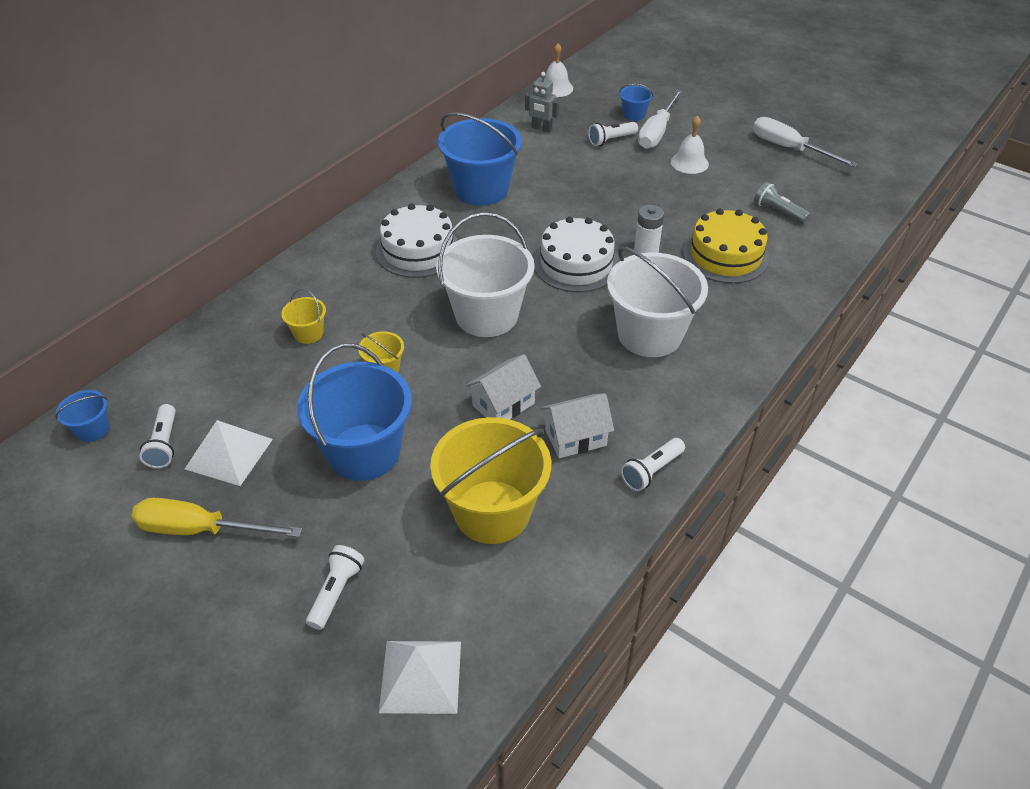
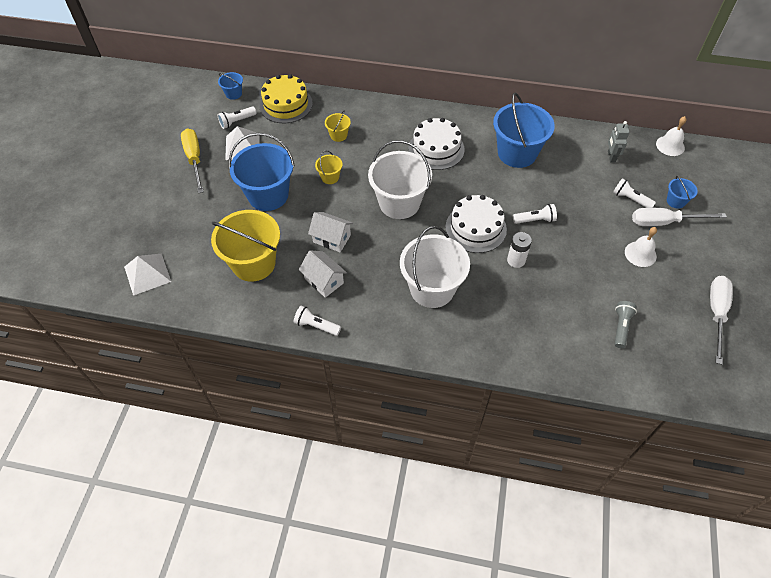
camera: 65 degrees right, 10 degrees up
white flashlight [306,545,364,630] -> white flashlight moved to [513,204,557,224]
yellow cake [683,209,769,283] -> yellow cake moved to [259,74,313,123]

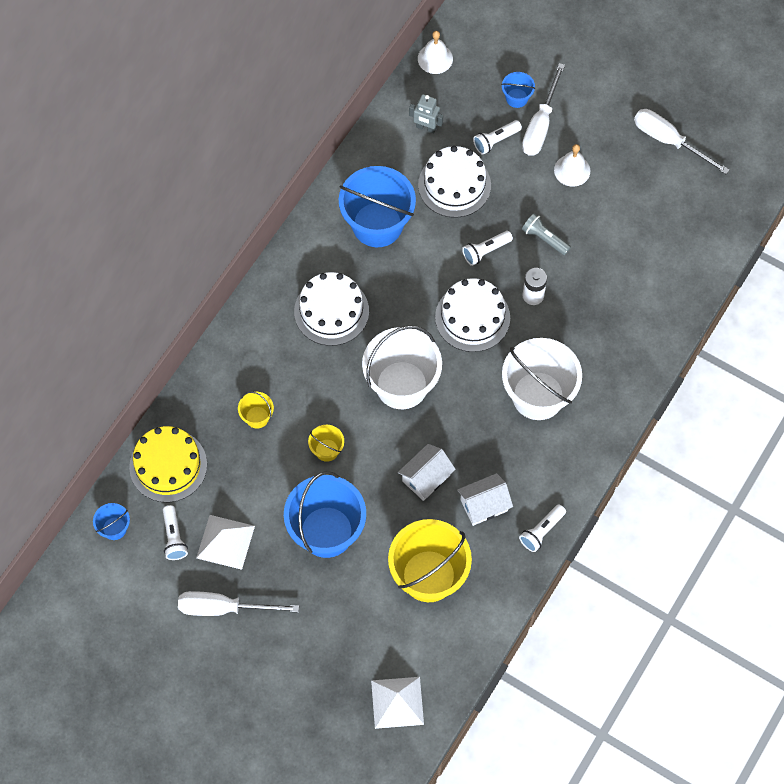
camera: 70 degrees left, 10 degrees up
yellow screwdriver [181,129,204,193] -> white screwdriver [178,591,299,616]
white flashlight [513,204,557,224] -> white flashlight turned 135 degrees counterclockwise [462,231,513,266]
grey flashlight [615,301,637,348] -> grey flashlight moved to [522,213,571,255]
none -> white cake [418,146,491,218]

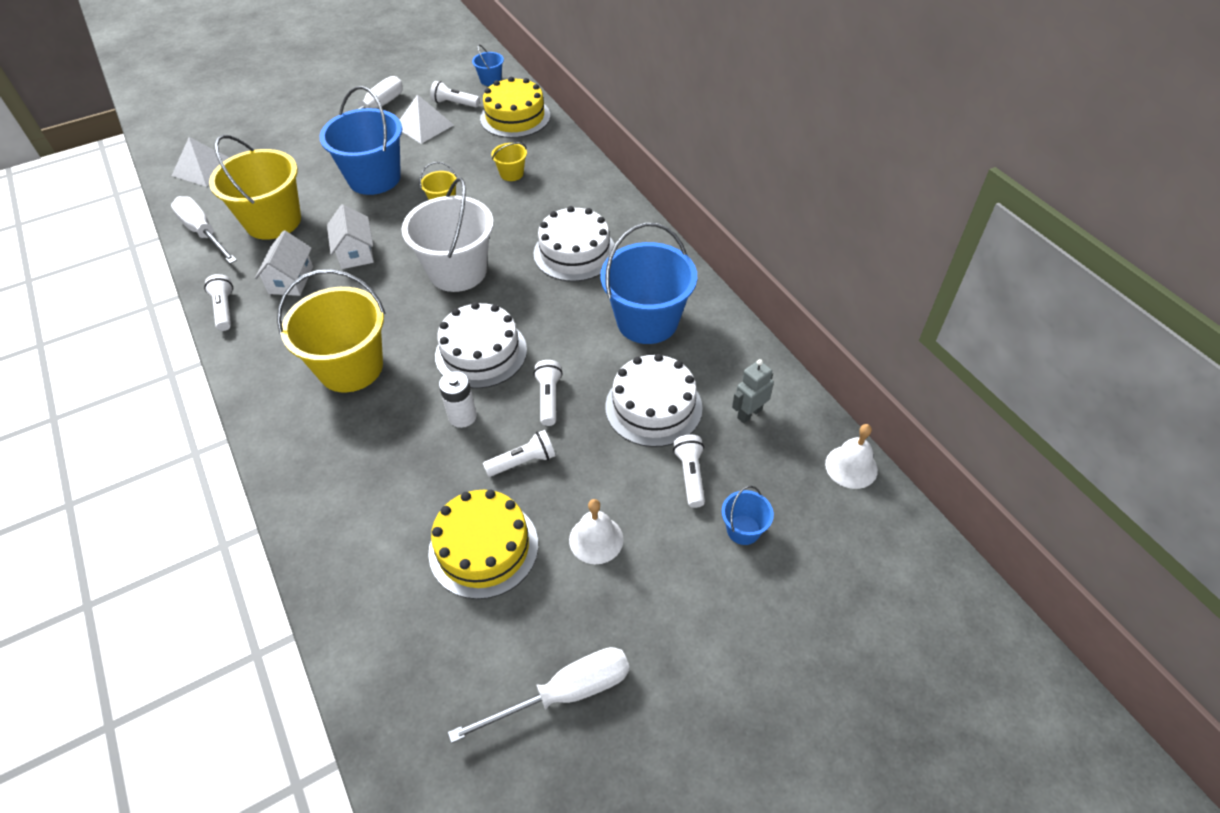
camera: 120 degrees right, 15 degrees down
white bucket [502,338,582,420] -> yellow bucket [277,269,386,392]
white screwdriver [522,63,565,156] -> white screwdriver moved to [171,196,237,264]
grey flashlight [522,213,571,255] -> white flashlight [483,430,556,477]
none -> yellow cake [428,489,538,599]

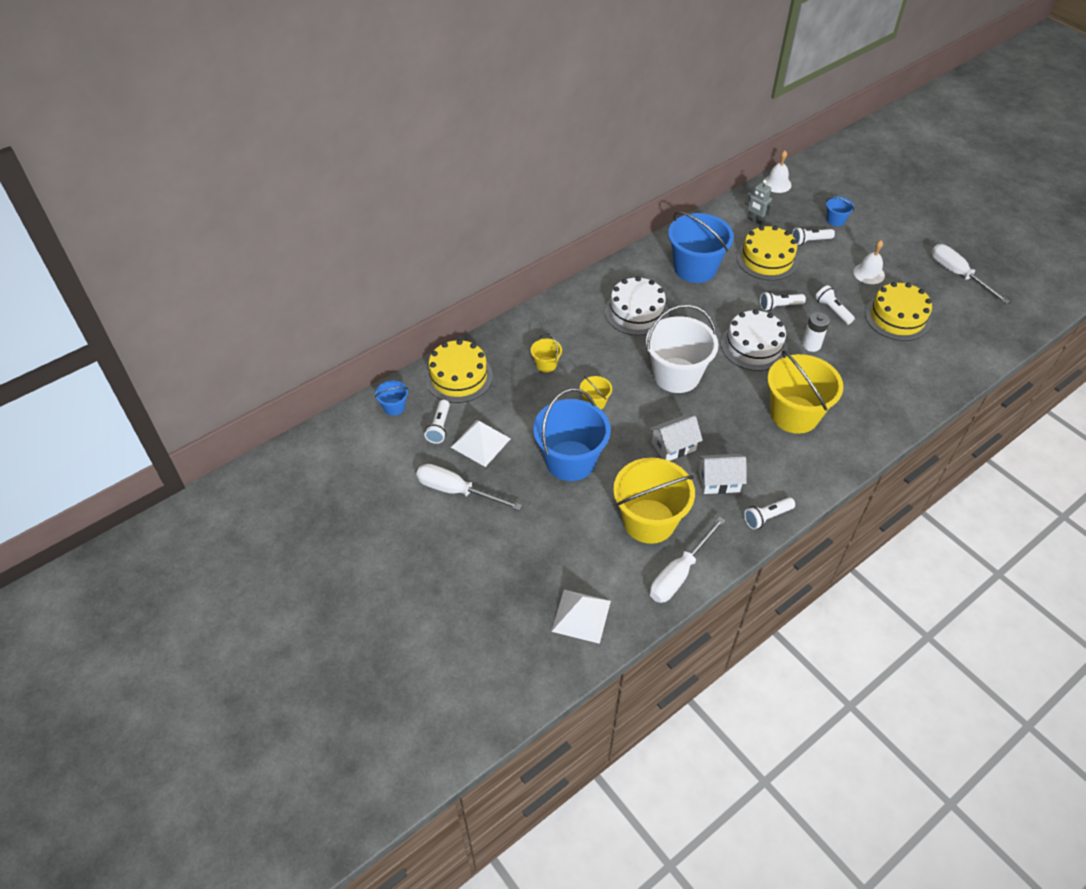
camera: 100 degrees left, 0 degrees up
white cake [605,354,703,447] -> yellow cake [736,226,798,280]

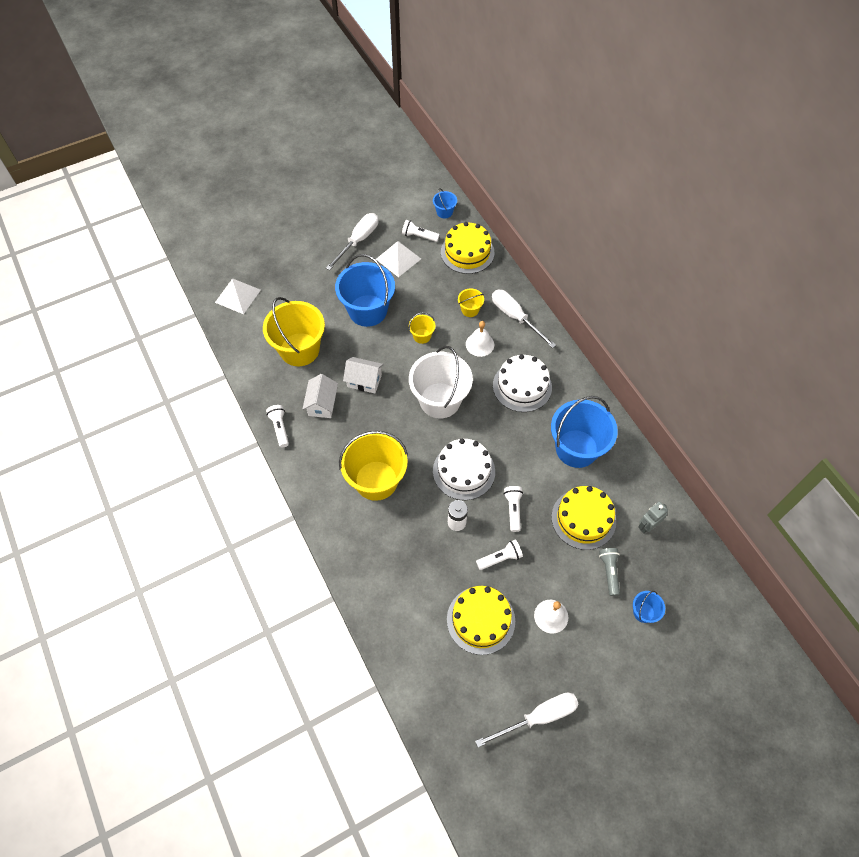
camera: 100 degrees right, 10 degrees up
white house [650,415,703,461] -> white house turned 60 degrees counterclockwise [343,357,384,394]
white screwdriver [650,517,725,603] -> white screwdriver moved to [492,290,556,348]
white bell [764,151,791,193] -> white bell moved to [466,321,494,357]
white flashlight [792,227,835,245] -> grey flashlight [599,548,620,596]

